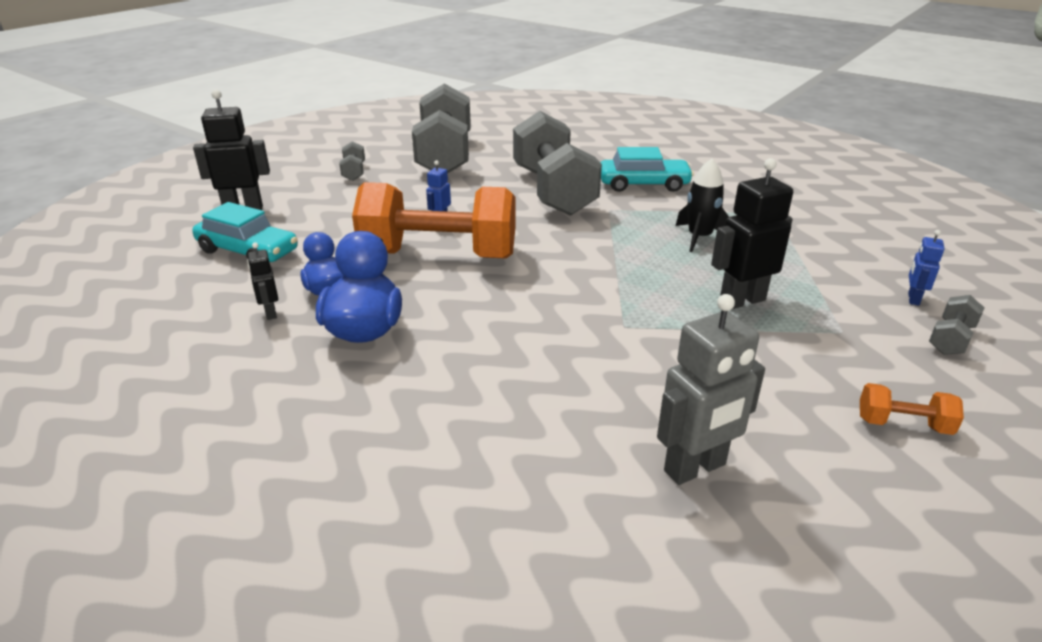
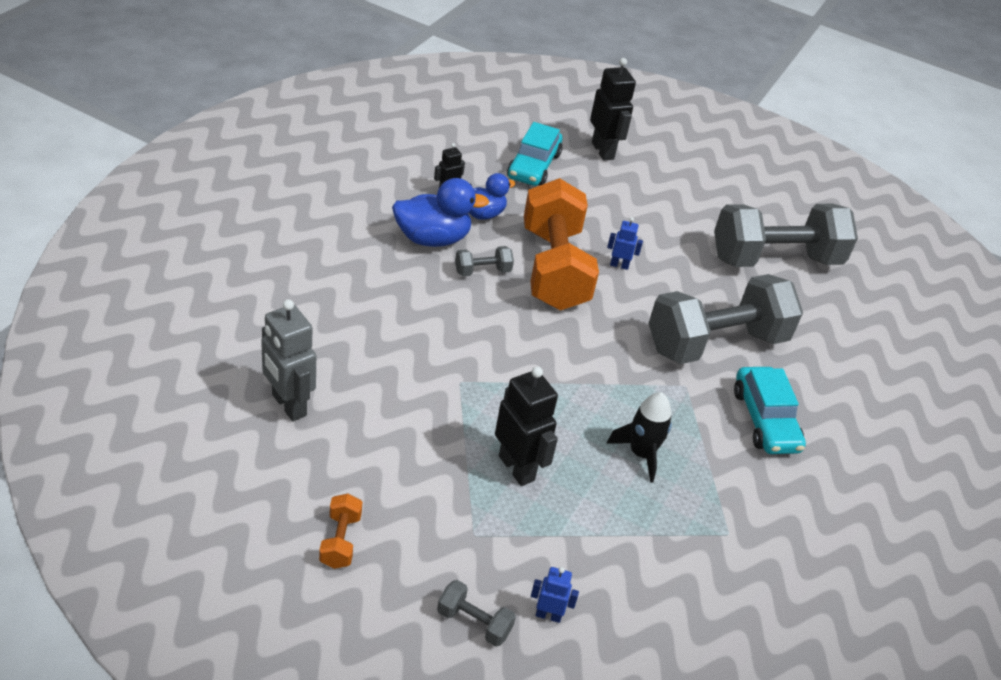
camera: 75 degrees right, 10 degrees up
grey dumbbell [339,141,365,181] -> grey dumbbell moved to [455,246,514,276]

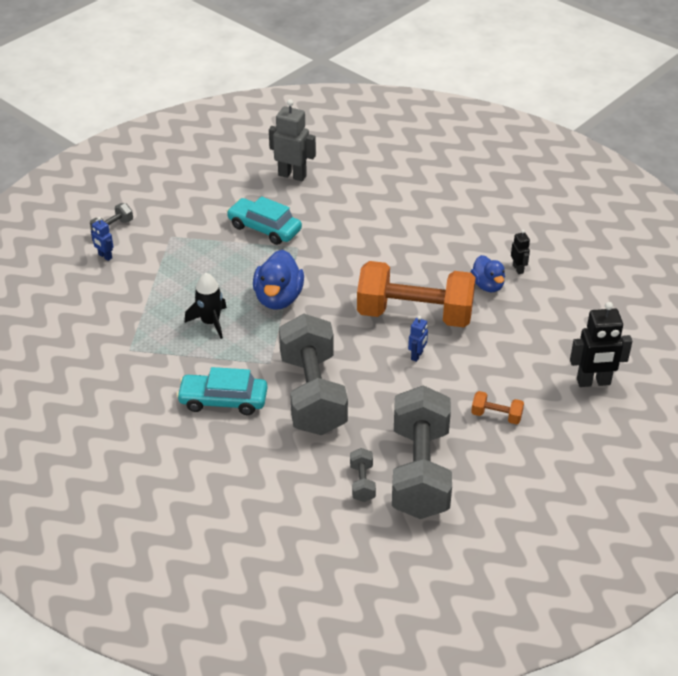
camera: 110 degrees right, 0 degrees up
grey robot [261,299,316,421] -> grey robot turned 45 degrees clockwise [269,99,316,181]
orange dumbbell [319,494,362,569] -> orange dumbbell moved to [471,391,524,424]
blue duck [392,178,489,247] -> blue duck moved to [253,250,304,310]
grey dumbbell [455,246,514,276] -> grey dumbbell moved to [350,448,376,502]
black robot [495,367,558,486] -> none
turquoise car [507,122,562,186] -> turquoise car moved to [227,196,302,245]
blue robot [531,567,579,623] -> blue robot turned 105 degrees clockwise [91,217,114,261]

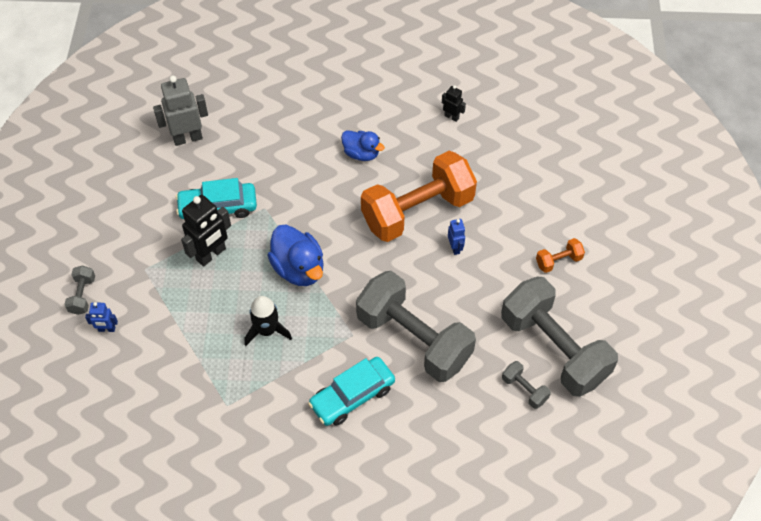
camera: 40 degrees left, 15 degrees up
blue duck [471,255,505,292] -> blue duck moved to [341,130,385,161]
black robot [570,302,632,387] -> black robot moved to [181,195,231,267]

